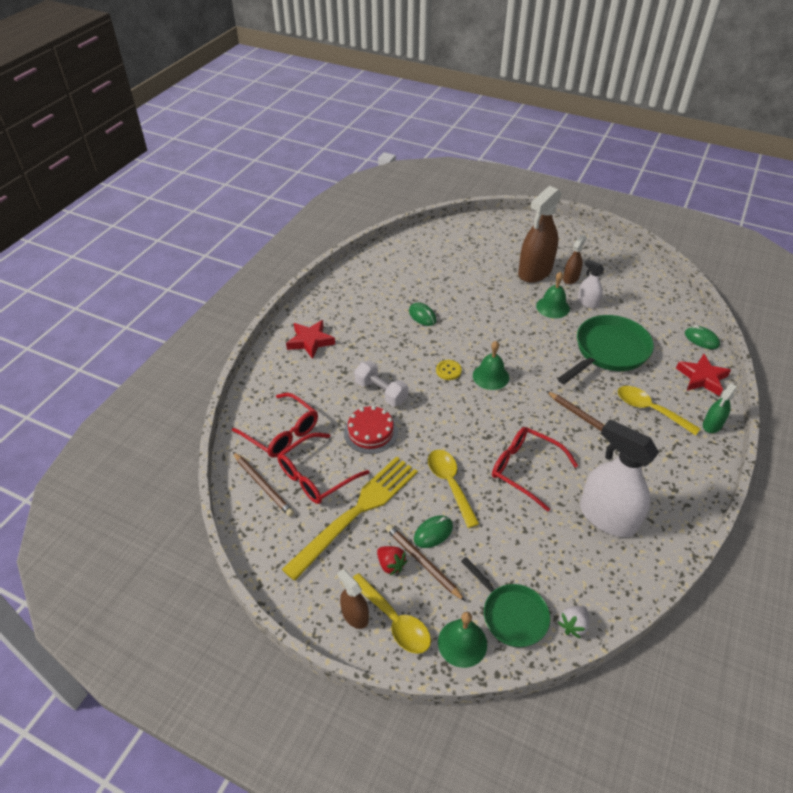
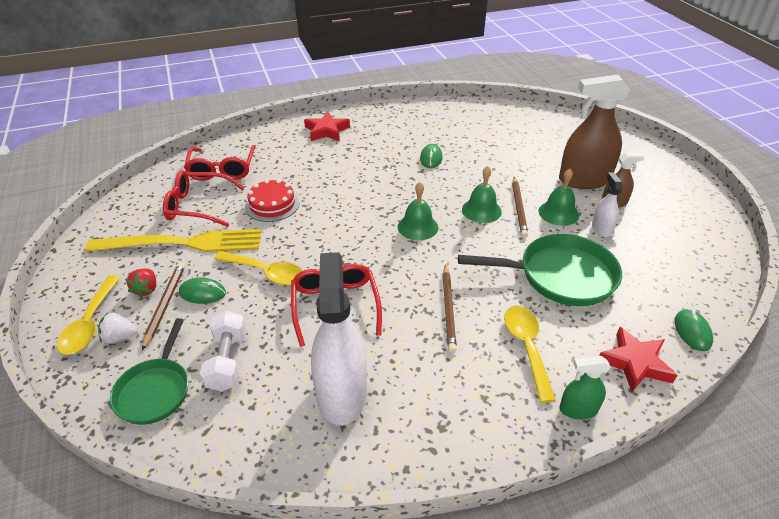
camera: 45 degrees right, 5 degrees down
brown pencil [233,452,294,517] -> brown pencil moved to [512,177,528,238]
brown spray bottle [337,569,369,629] -> none
white dumbbell [354,361,409,407] -> white dumbbell moved to [200,311,246,392]
yellow spoon [428,450,479,528] -> yellow spoon turned 90 degrees clockwise [214,251,302,285]
yellow button [436,360,462,380] -> none
green bell [438,612,487,668] -> green bell moved to [462,166,502,223]
white strawberry [558,606,589,639] -> white strawberry moved to [98,312,138,344]

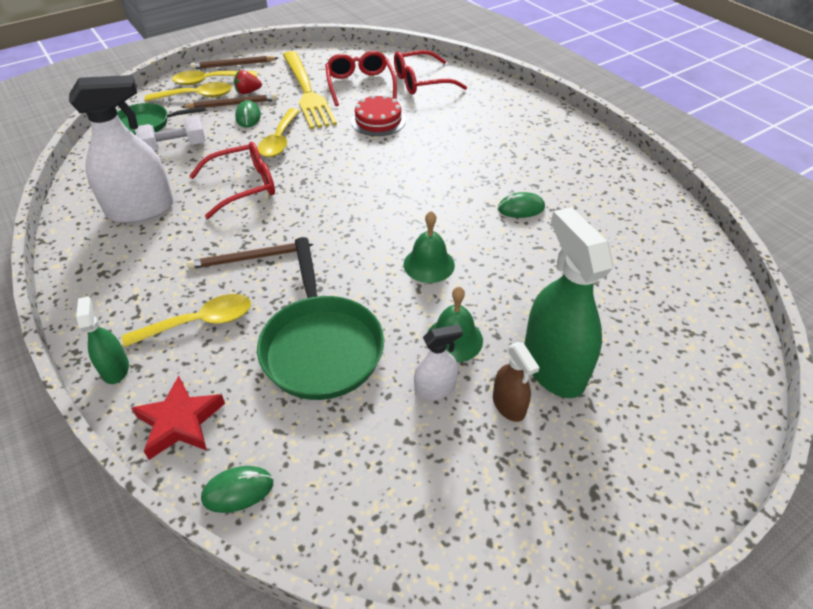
camera: 75 degrees right, 5 degrees up
white strawberry [98,312,138,344] -> yellow spoon [145,82,232,101]
red star [304,112,350,141] -> none
green bell [398,182,438,240] -> none
brown pencil [512,177,528,238] -> brown pencil moved to [190,56,278,69]
brown spray bottle [559,74,630,189] -> green spray bottle [524,207,614,398]

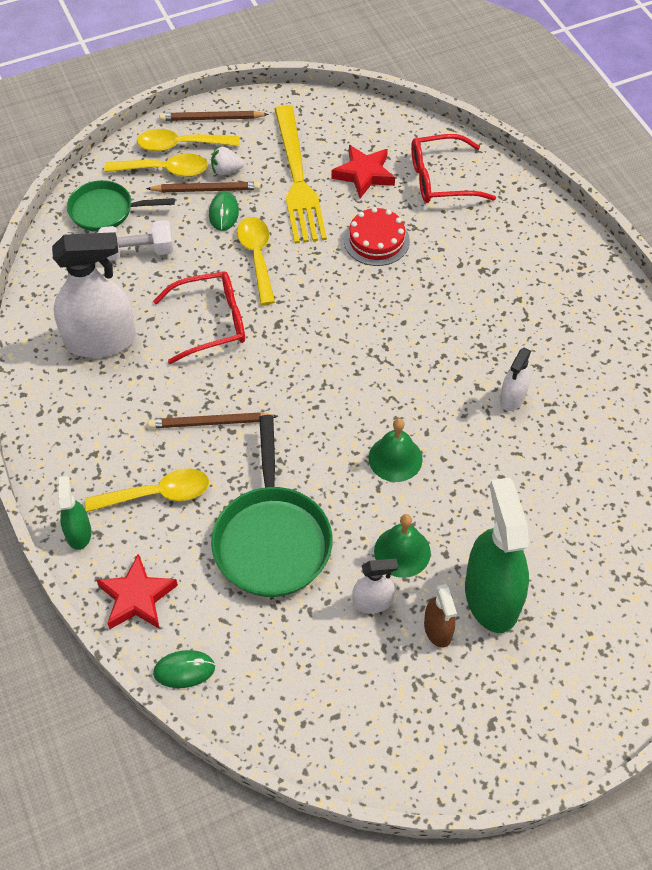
camera: 10 degrees right, 10 degrees up
red strawberry [234,70,262,94] -> white strawberry [211,146,244,175]
yellow spoon [258,108,299,157] -> yellow spoon turned 150 degrees clockwise [237,217,275,305]
red glasses [325,51,397,106] -> red star [332,145,395,198]
green mouse [498,192,545,218] -> white spray bottle [500,348,531,411]

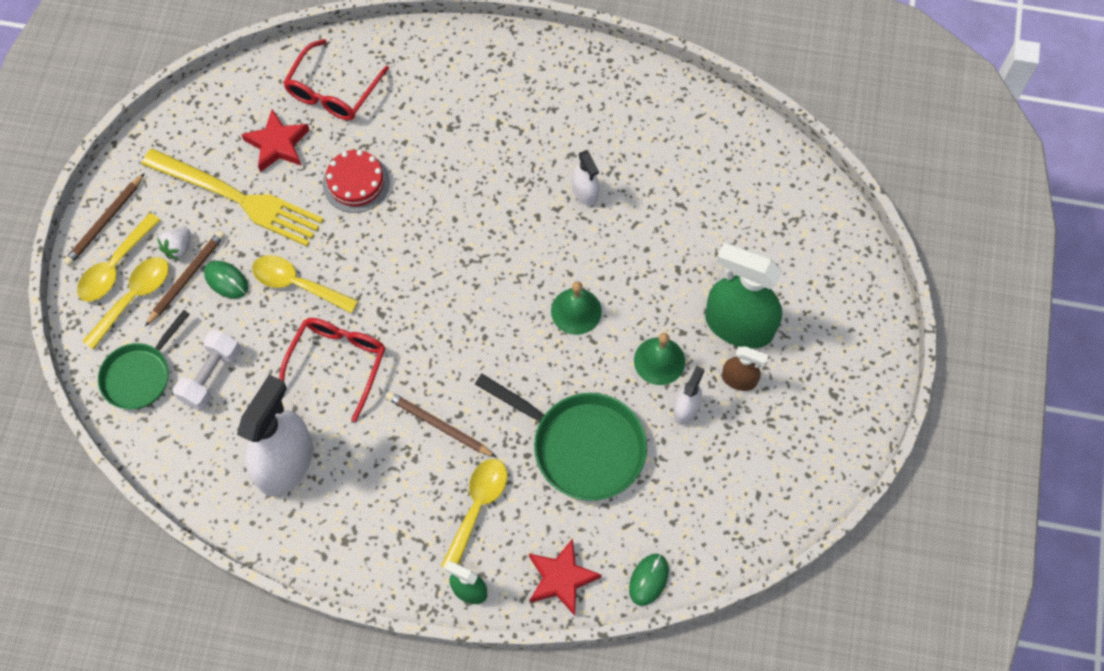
camera: 55 degrees left, 10 degrees up
brown pencil [148,412,278,428] -> brown pencil turned 90 degrees clockwise [386,391,496,457]

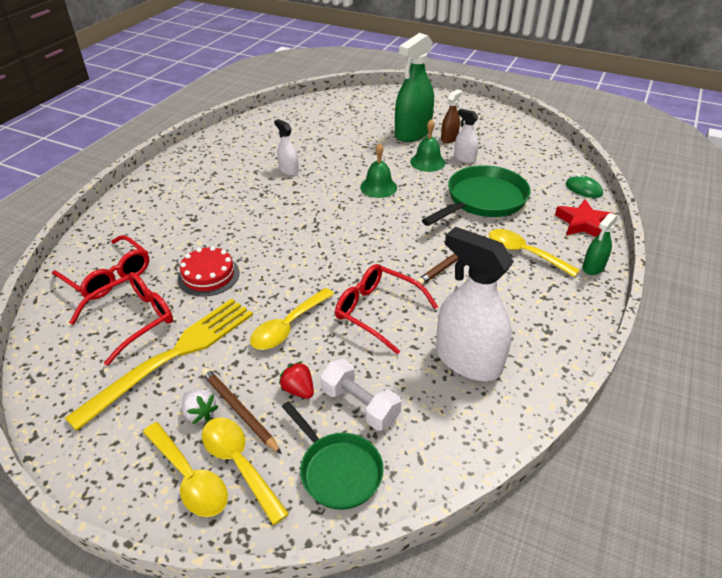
camera: 75 degrees left, 25 degrees down
brown pencil [64,173,145,266] -> none
green mouse [204,261,248,299] -> none
red star [241,109,310,172] -> red glasses [69,272,173,366]
white spray bottle [573,150,599,206] -> white spray bottle turned 120 degrees counterclockwise [274,119,299,176]
none -> red strawberry [279,361,314,399]

